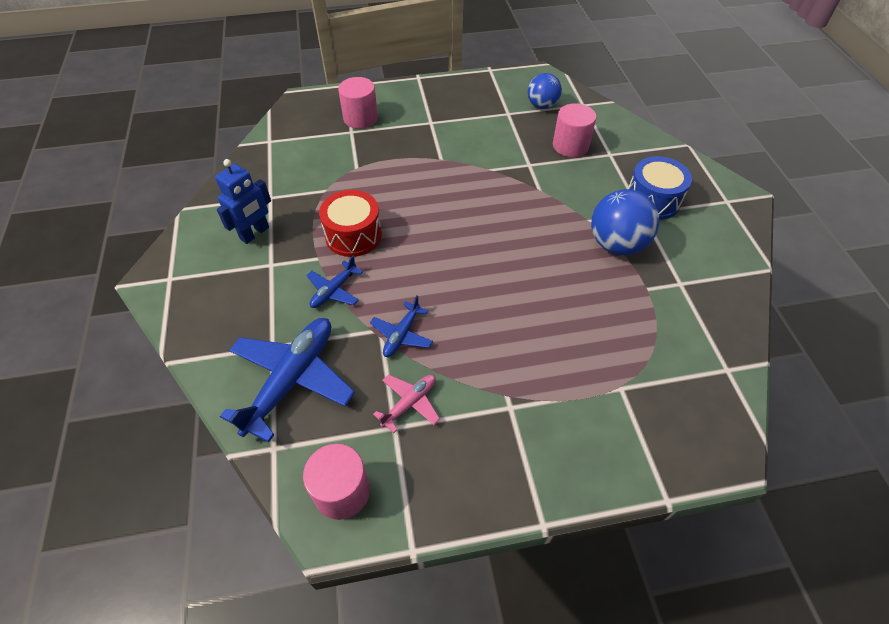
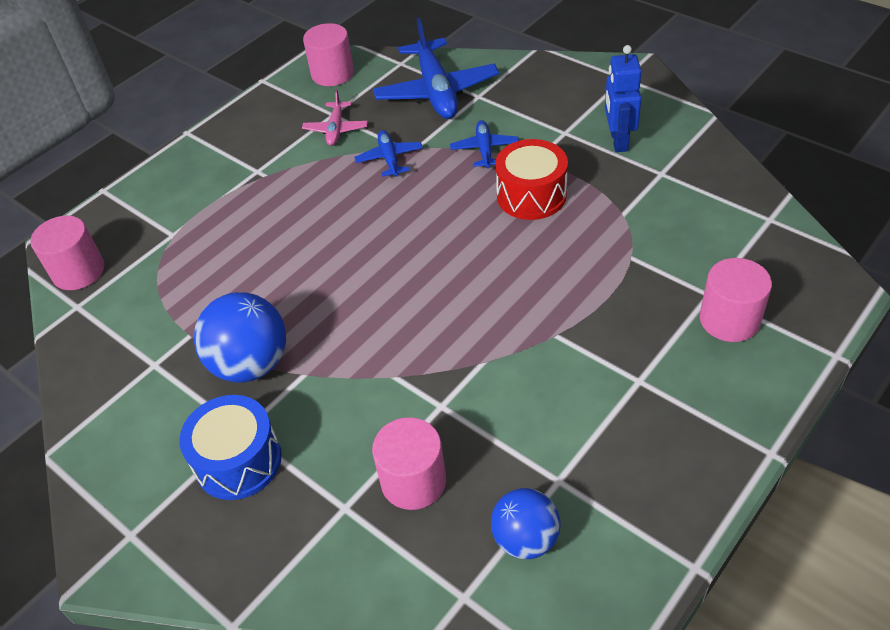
camera: 145 degrees right, 5 degrees down
none -> pink cylinder [30,216,104,290]

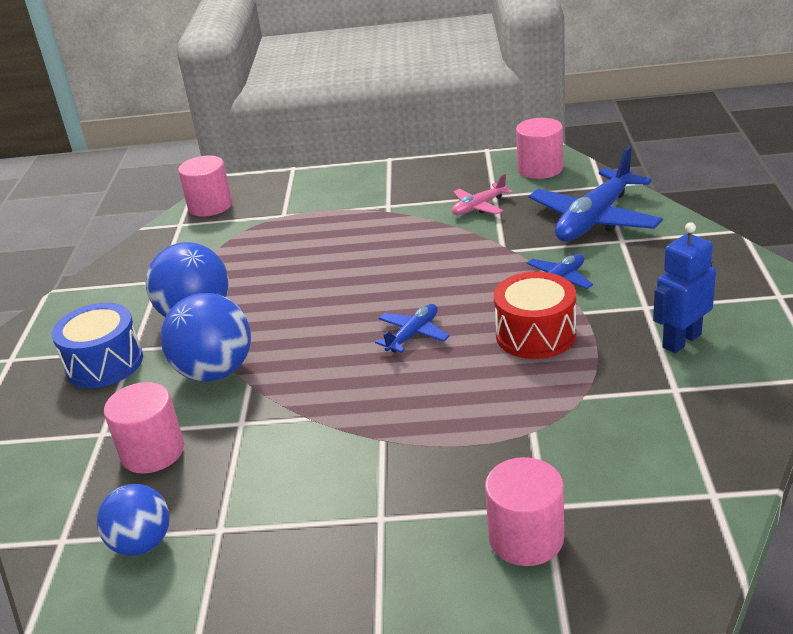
camera: 50 degrees right, 15 degrees down
blue plane [354,130,423,177] -> blue plane moved to [375,304,450,353]
none -> blue ball [161,293,251,382]

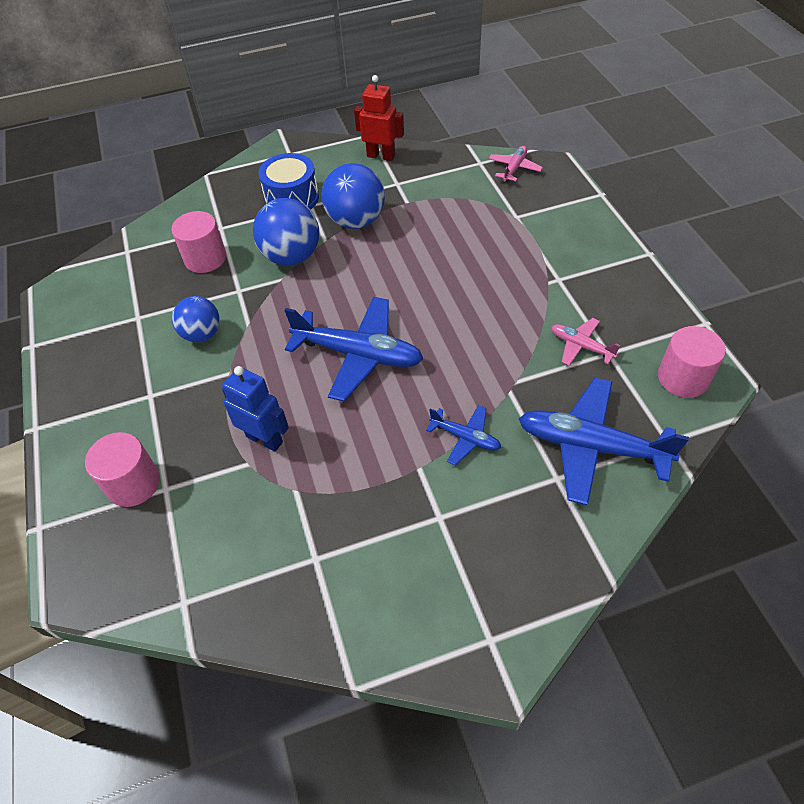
camera: 70 degrees right, 20 degrees up
blue ball [97,484,170,556] -> blue ball moved to [172,296,220,342]
pink cylinder [178,156,232,217] -> pink plane [488,146,543,182]
blue plane [375,304,450,353] -> blue plane [284,297,424,402], size x1.97
red drum [494,272,576,359] -> none
blue robot [653,222,716,353] -> blue robot moved to [222,366,289,452]
none -> red robot [354,75,404,161]

